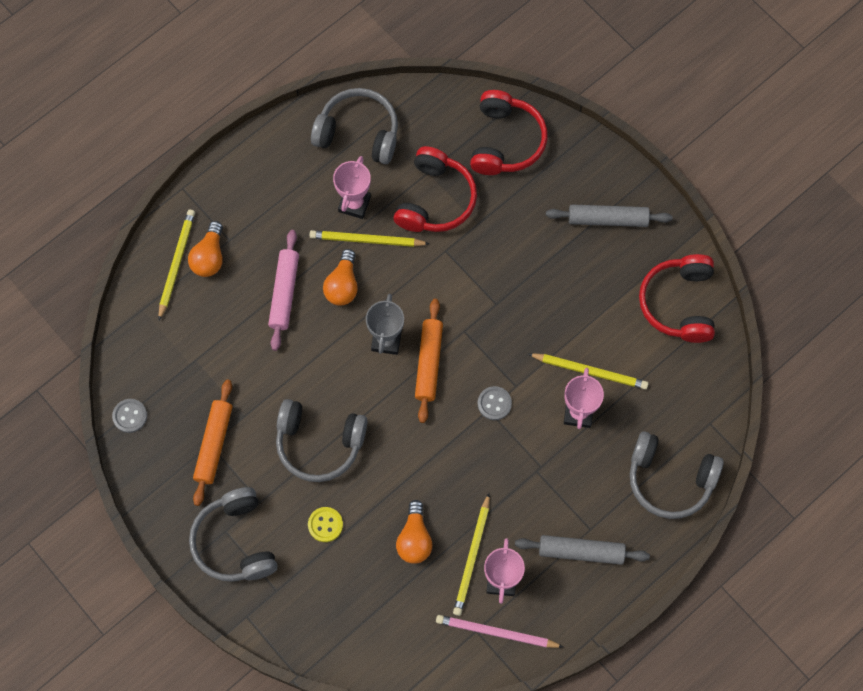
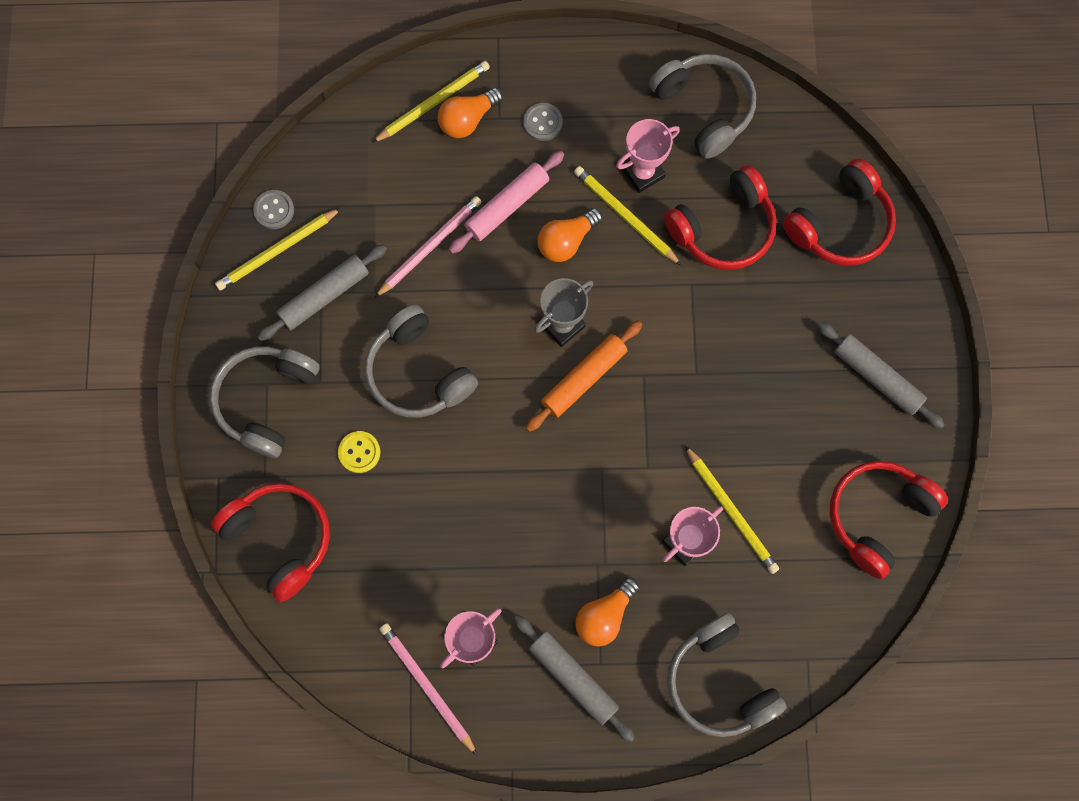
camera: 40 degrees right, 5 degrees up
orange rolling pin [193,380,232,506] -> grey rolling pin [257,244,387,341]
orange light bulb [396,500,433,564] -> orange light bulb moved to [575,577,640,646]
yellow pencil [453,493,490,616] -> yellow pencil moved to [215,208,341,290]
grey button [478,386,512,420] -> grey button moved to [523,103,563,141]
none -> red headphones [211,483,330,602]
none -> pink pencil [374,196,482,298]

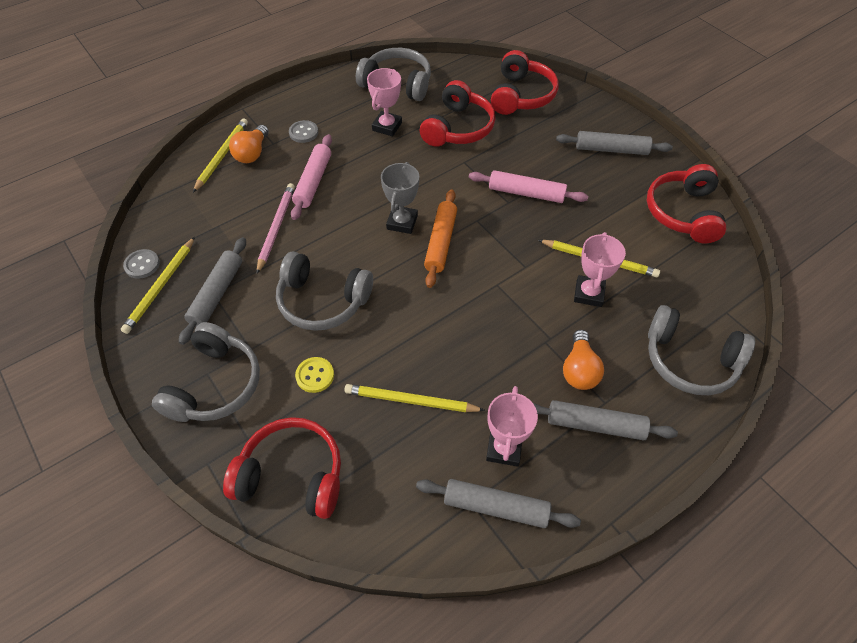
camera: 35 degrees left, 20 degrees down
grey headphones [210,346,320,458] -> grey headphones turned 150 degrees counterclockwise [152,322,260,422]
pink pencil [380,623,477,755] -> grey rolling pin [416,479,581,528]
orange light bulb [537,208,603,262] -> none
yellow pencil [574,166,682,266] -> yellow pencil moved to [344,384,485,412]
none -> pink rolling pin [469,170,588,203]

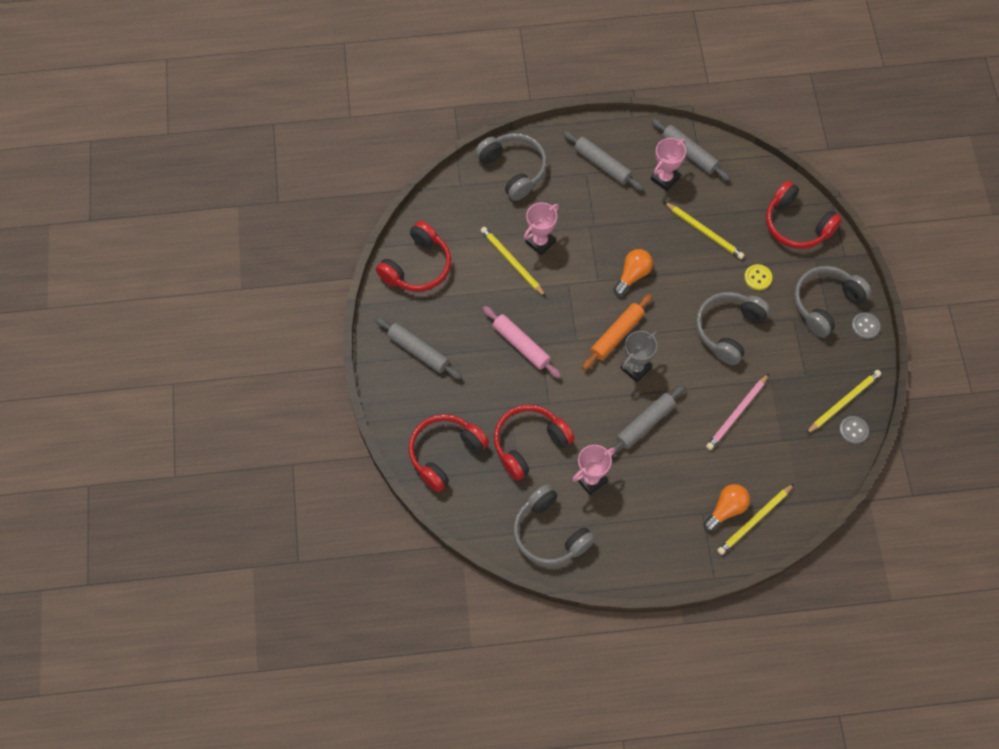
camera: 150 degrees left, 10 degrees up
grey rolling pin [179,237,246,345] -> grey rolling pin moved to [608,384,686,457]
grey headphones [276,251,373,331] -> grey headphones turned 105 degrees counterclockwise [696,292,771,365]
grey button [289,120,318,143] -> grey button moved to [852,312,880,339]
pink rolling pin [291,134,332,220] -> none
orange light bulb [563,330,604,390] -> orange light bulb moved to [614,249,653,296]

